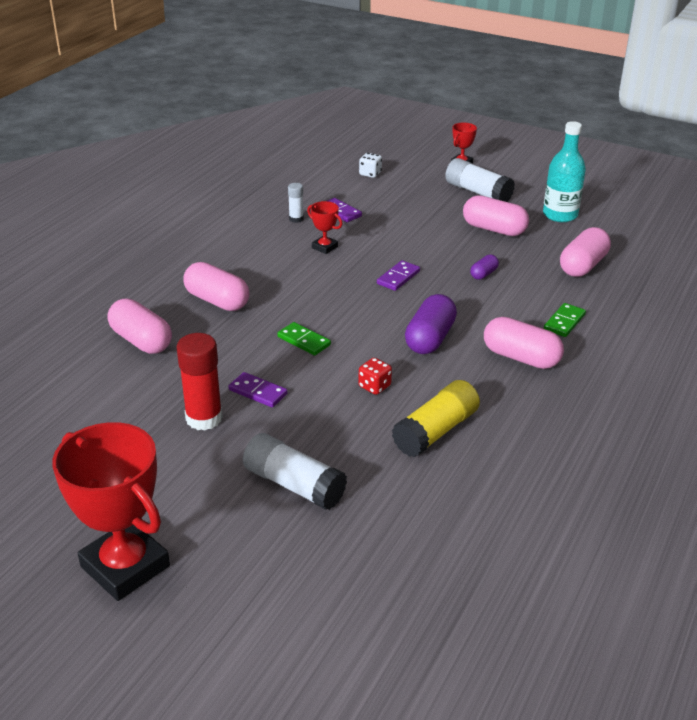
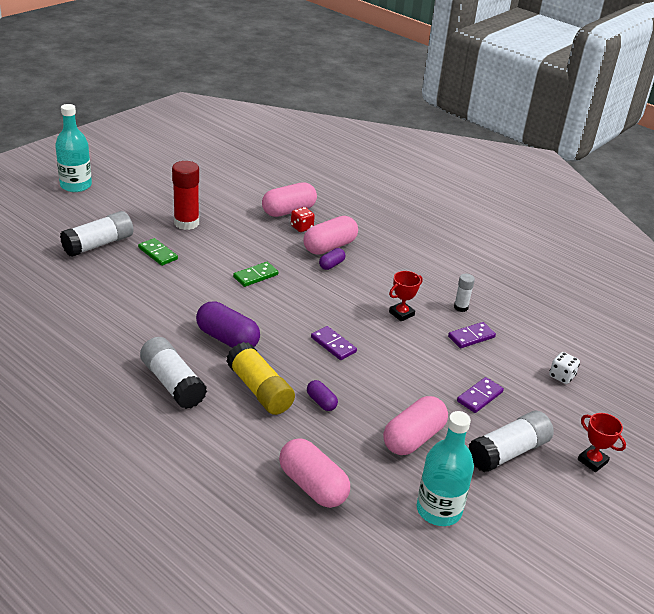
camera: 100 degrees right, 0 degrees up
red trophy [52,422,170,601] -> turquoise bottle [55,104,92,192]
purple domino [229,372,287,407] -> purple domino moved to [457,377,504,413]
red dice [358,358,392,395] -> red dice moved to [291,207,315,232]
yellow glue stick [392,380,480,457] -> yellow glue stick moved to [226,342,295,415]
pink capsule [484,317,564,369] -> white glue stick [140,337,207,409]
green domino [544,303,586,337] -> green domino moved to [138,238,178,266]
none -> purple capsule [319,248,345,270]

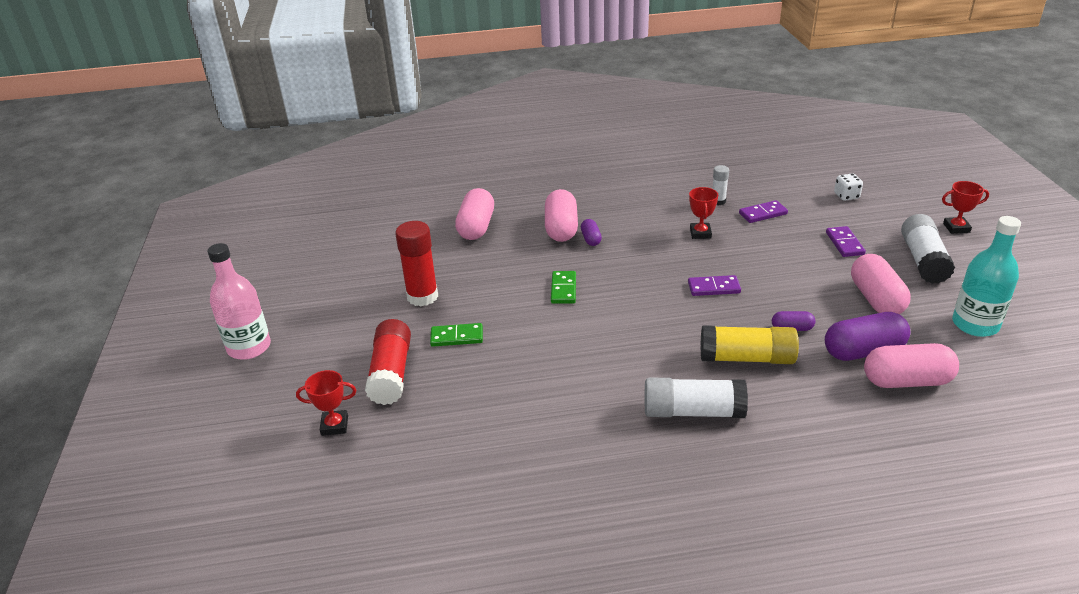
camera: 45 degrees left, 0 degrees up
turquoise bottle [55,104,92,192] -> pink bottle [207,243,271,360]
white glue stick [60,211,133,257] -> red glue stick [365,319,411,405]
purple capsule [196,301,260,348] -> purple capsule moved to [825,312,911,361]
red dice [291,207,315,232] -> none
purple domino [448,322,496,348] -> purple domino turned 60 degrees clockwise [739,200,788,223]
none -> red trophy [296,370,356,436]

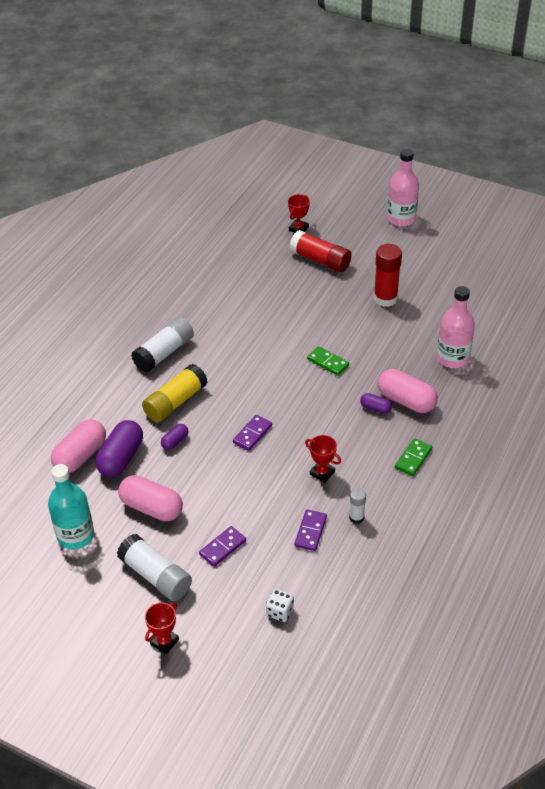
camera: 125 degrees right, 10 degrees up
green domino [430,323,483,347] -> green domino moved to [395,438,432,476]
pink capsule [455,188,494,240] -> pink bottle [437,286,475,368]
purple domino [826,226,866,257] -> purple domino turned 75 degrees counterclockwise [199,526,246,567]

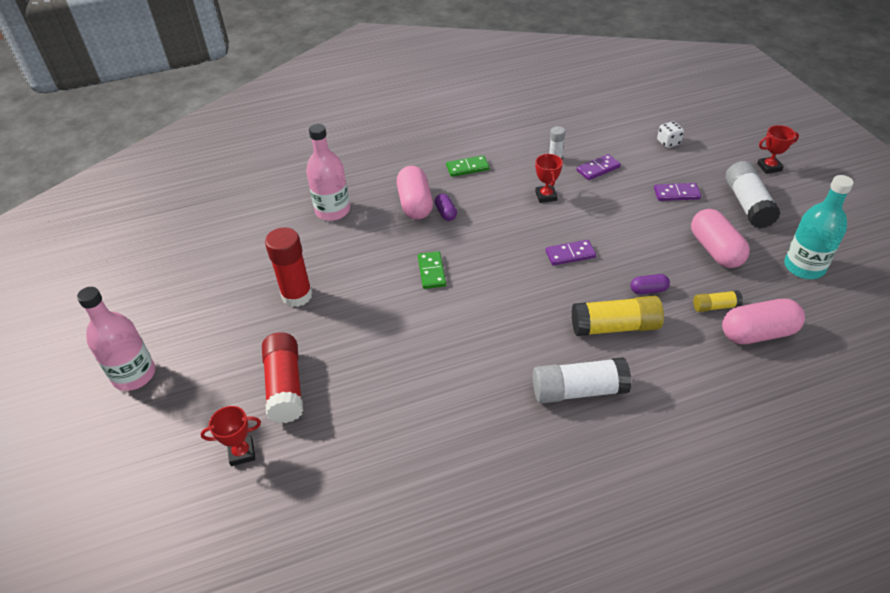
camera: 135 degrees left, 0 degrees up
purple capsule [95,420,143,477] -> yellow glue stick [693,290,743,312]

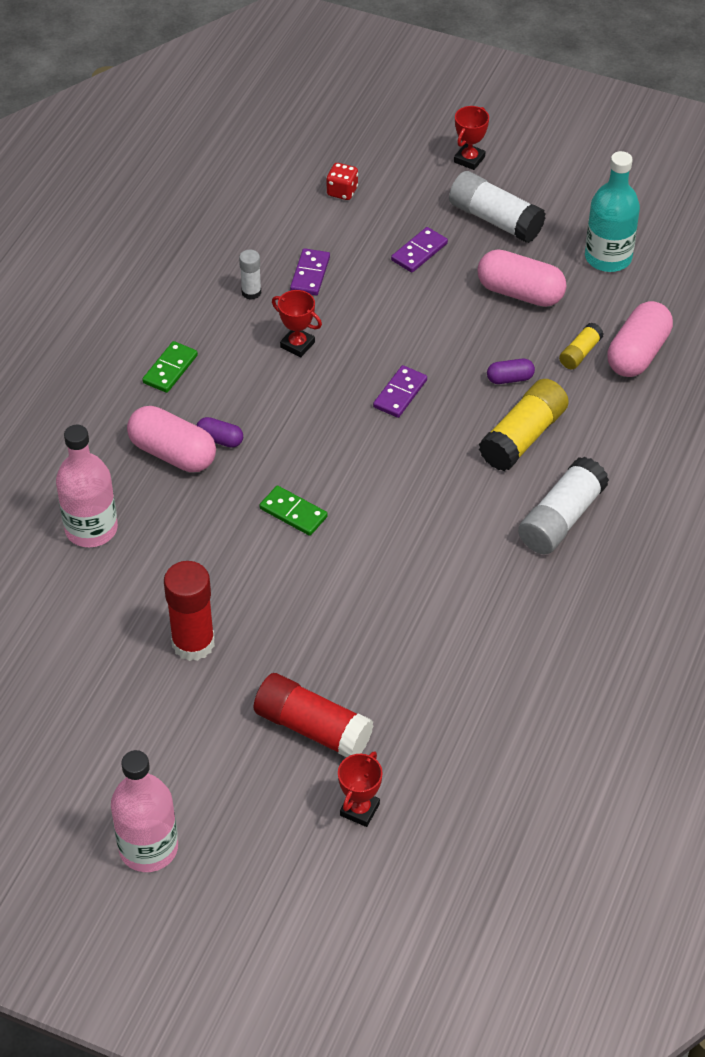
camera: 50 degrees left, 5 degrees up
purple capsule [631,274,670,294] -> purple capsule turned 45 degrees clockwise [487,359,535,384]
white dice [657,121,684,148] -> red dice [326,163,358,200]

